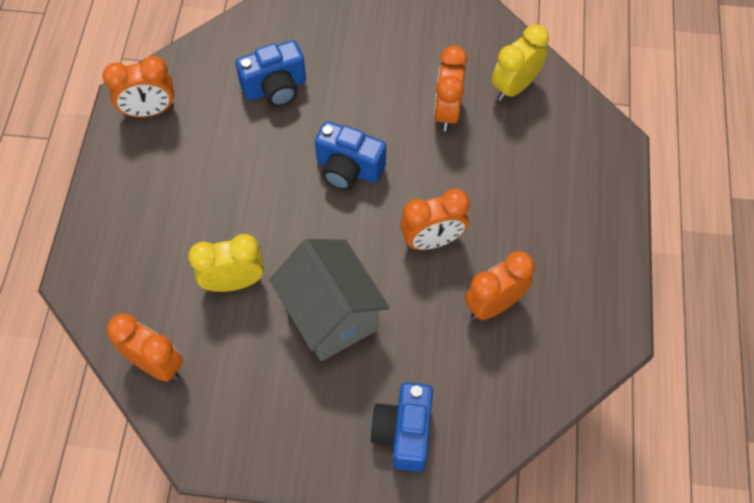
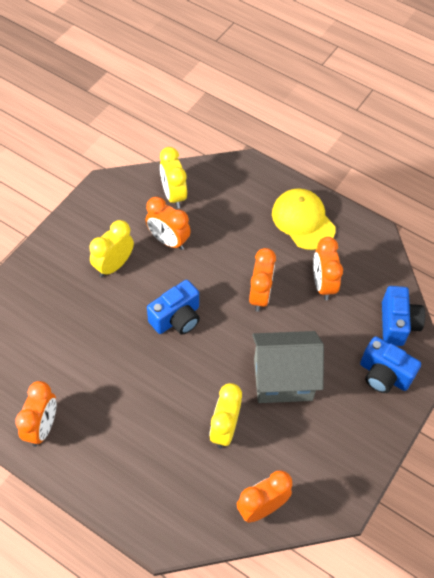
camera: 65 degrees left, 5 degrees down
blue camera [235,40,306,107] -> blue camera moved to [382,286,425,346]
none -> yellow clock [89,220,134,278]
none -> yellow cap [272,188,336,250]

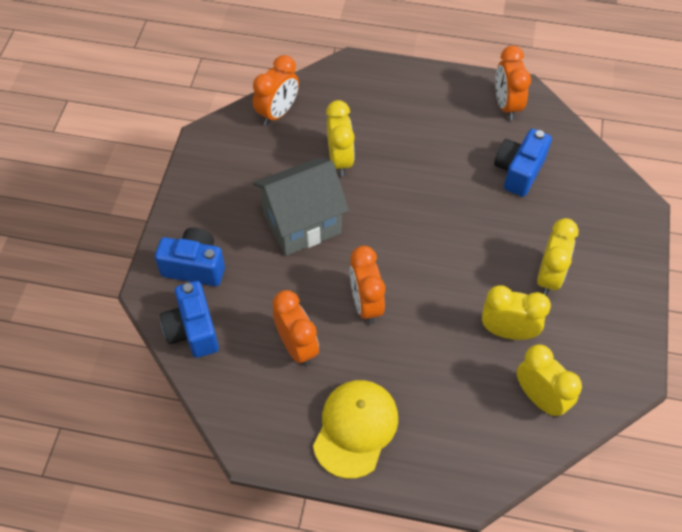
camera: 160 degrees right, 0 degrees up
orange clock [145,197,191,250] -> yellow clock [482,285,551,340]
blue camera [147,280,200,335] -> blue camera moved to [494,129,552,197]
yellow cap [272,188,336,250] -> yellow cap turned 105 degrees counterclockwise [313,380,398,479]

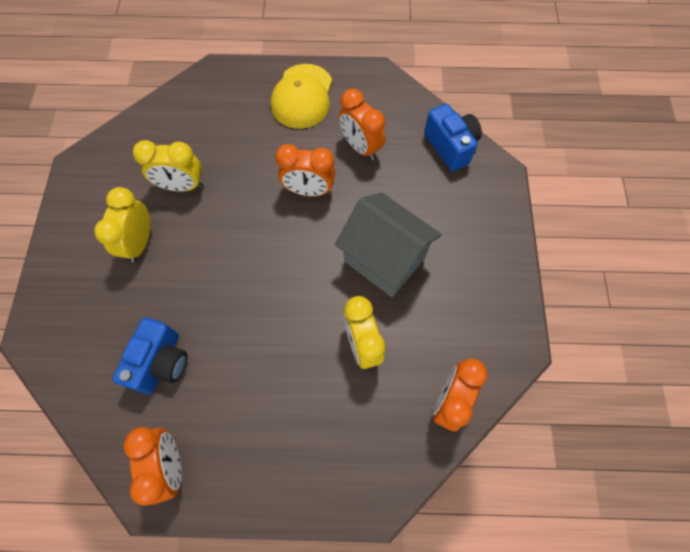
camera: 170 degrees right, 10 degrees up
blue camera [155,228,225,286] -> none
grey house [253,158,349,256] -> grey house turned 75 degrees clockwise [335,193,442,297]
orange clock [349,246,385,325] -> orange clock turned 120 degrees clockwise [275,144,335,196]
yellow clock [517,344,582,417] -> none

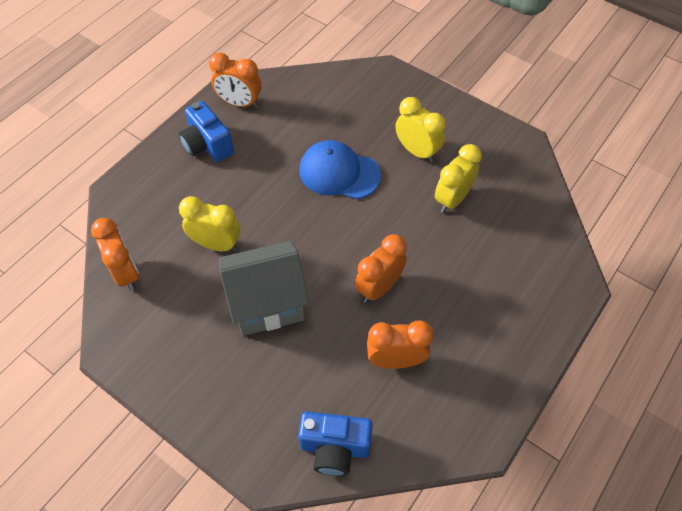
camera: 125 degrees right, 10 degrees down
blue camera [112,317,187,394] -> blue camera moved to [179,101,234,162]
yellow cap [271,64,332,129] -> none
none -> blue cap [299,140,381,199]

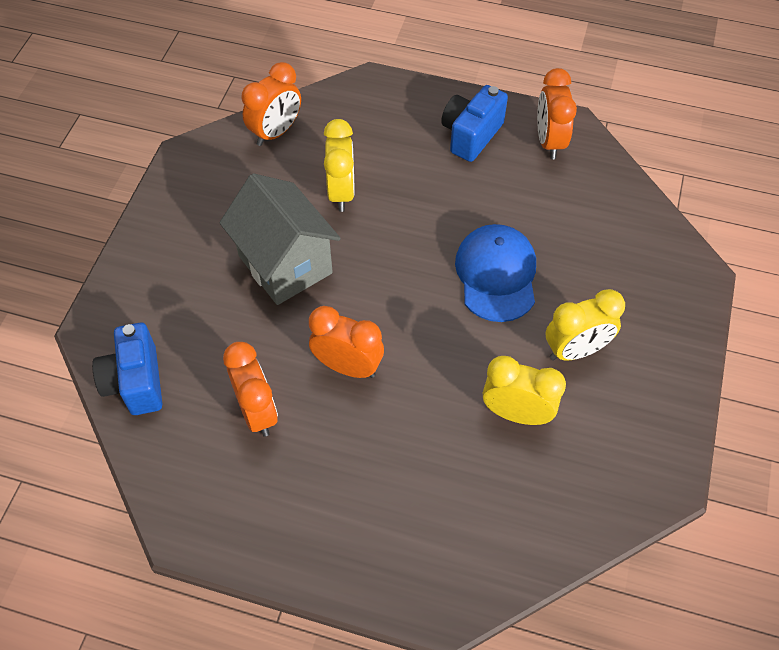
camera: 70 degrees right, 0 degrees up
yellow clock [396,97,446,162] -> yellow clock turned 45 degrees clockwise [546,289,625,361]

